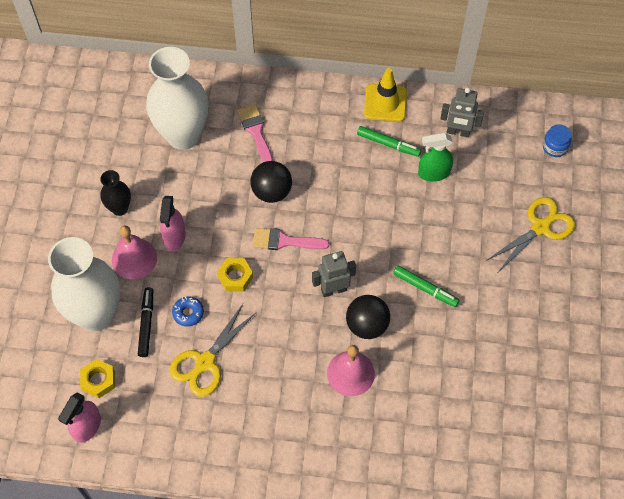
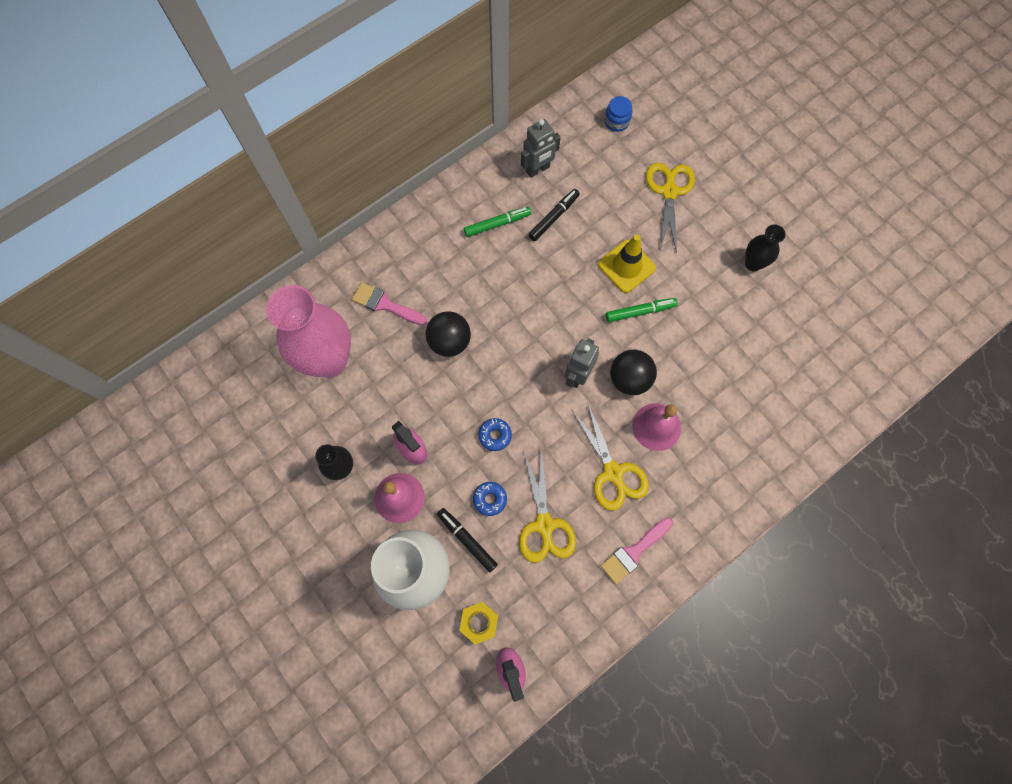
camera: 45 degrees left, 10 degrees up
white vase [146,47,208,150] -> pink vase [266,285,351,378]
yellow nut [217,258,253,291] -> blue donut [478,418,512,451]
pink brush [253,228,329,250] -> pink brush moved to [600,518,673,584]
yellow traffic cone [364,68,407,122] -> yellow traffic cone moved to [598,235,656,293]
green spray bottle [418,133,453,182] -> black marker [528,189,580,241]
none -> yellow scissors [571,404,649,511]
none -> black vase [745,224,786,271]

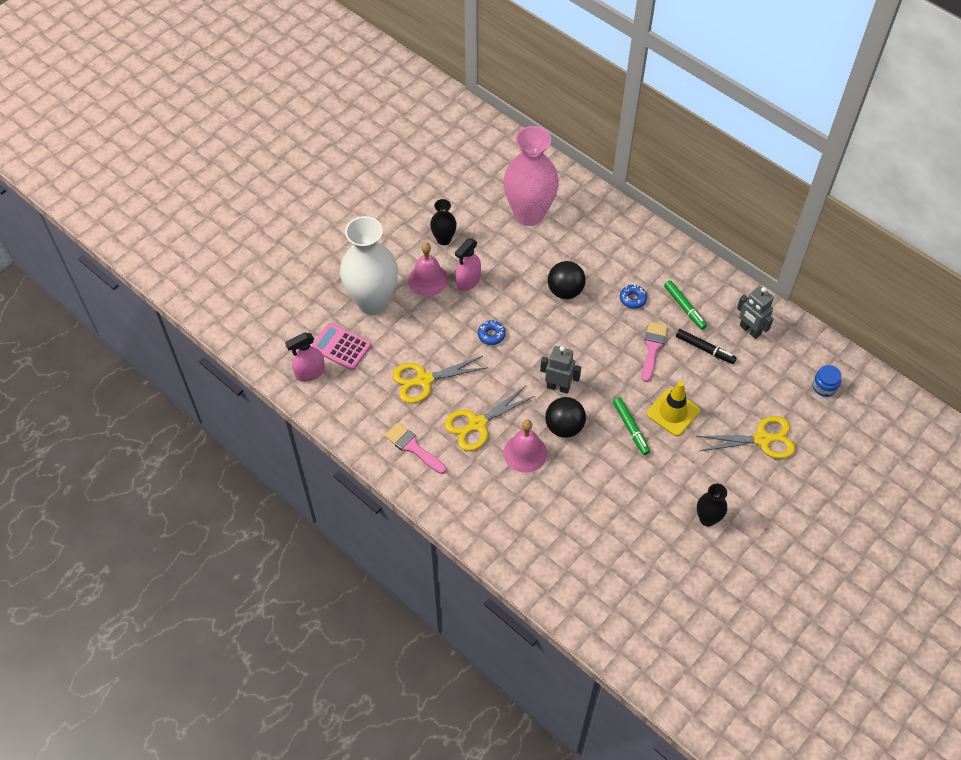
camera: 80 degrees right, 15 degrees down
pink brush [352,282,427,325] -> pink brush moved to [642,322,668,382]
black marker [437,508,498,572] -> none
yellow nut [459,602,498,644] -> pink calculator [311,323,371,370]
blue donut [473,482,507,516] -> blue donut moved to [620,284,647,309]

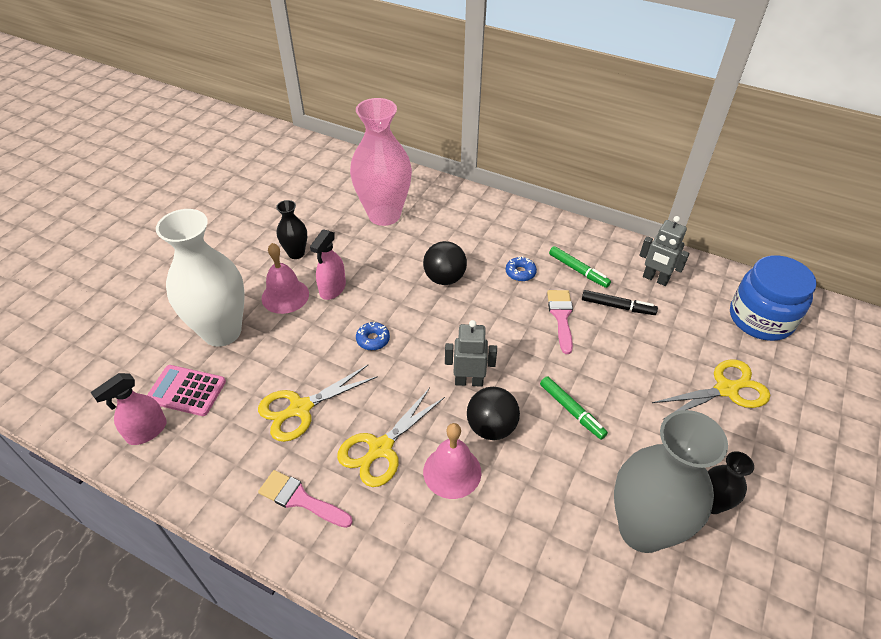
camera: 15 degrees left, 10 degrees down
yellow traffic cone [646,381,700,436] -> none
blue jar [812,365,842,397] -> blue jar [730,255,817,341], size x2.22
none -> grey vase [614,410,728,553]

